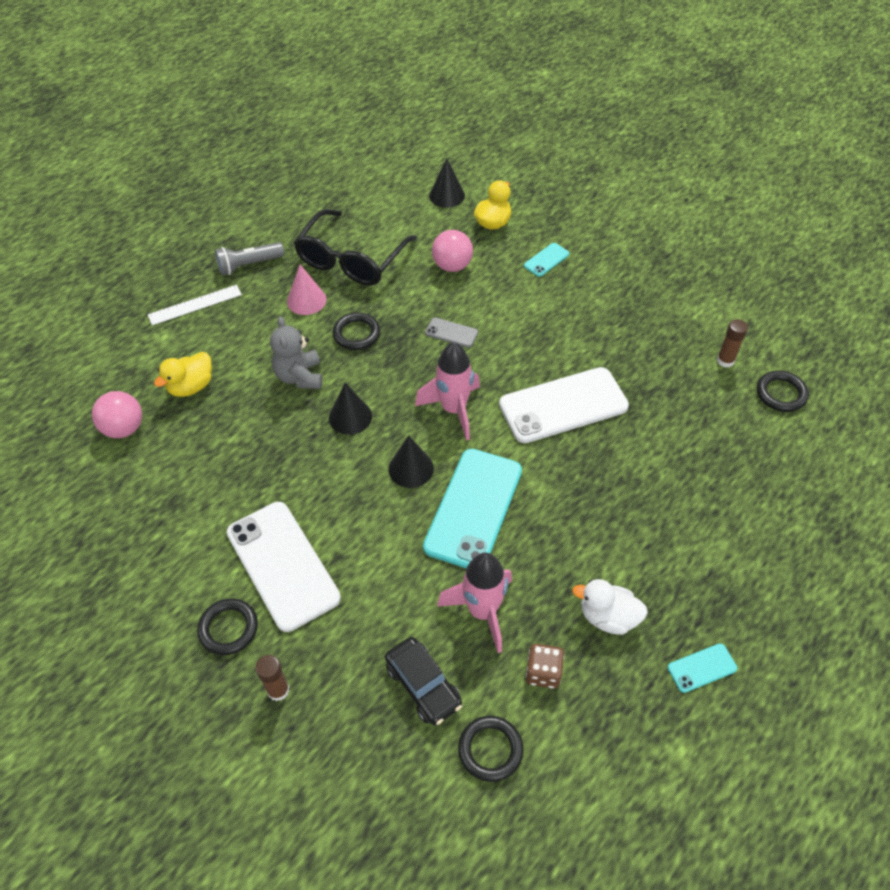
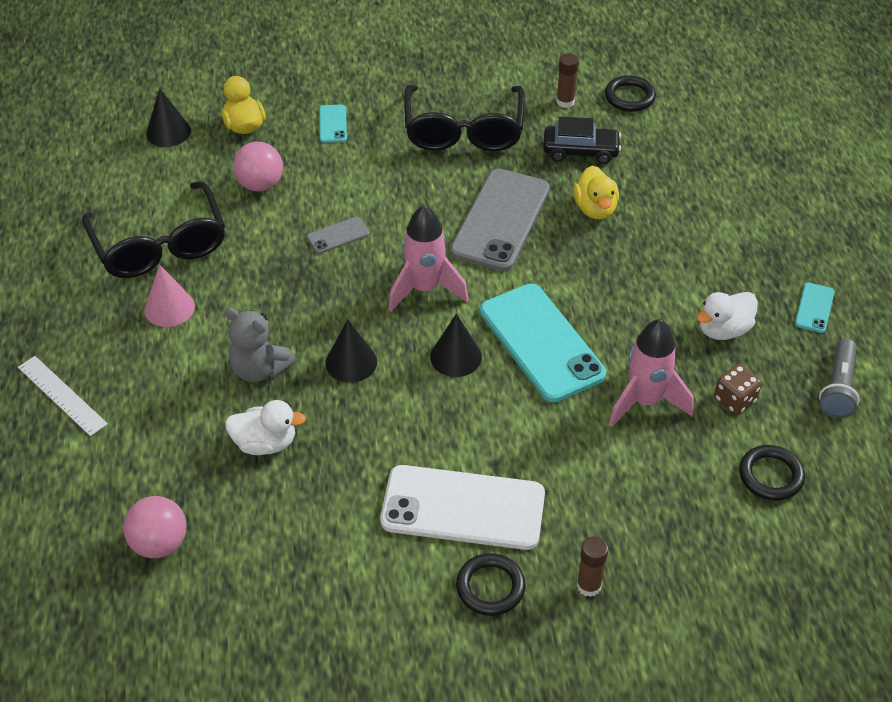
camera: 50 degrees left, 5 degrees down
white ruler [148,285,242,325] -> white ruler turned 60 degrees counterclockwise [18,356,108,436]
yellow duck [154,352,212,397] -> yellow duck moved to [573,166,619,219]
grey flashlight [215,242,284,275] -> grey flashlight moved to [819,338,859,418]
black ring [333,313,380,350] -> none
black car [385,637,462,726] -> black car moved to [543,117,621,164]
white phone [499,367,629,443] -> grey phone [450,169,550,271]
none -> white duck [225,400,306,455]
none -> black glasses [404,85,525,151]

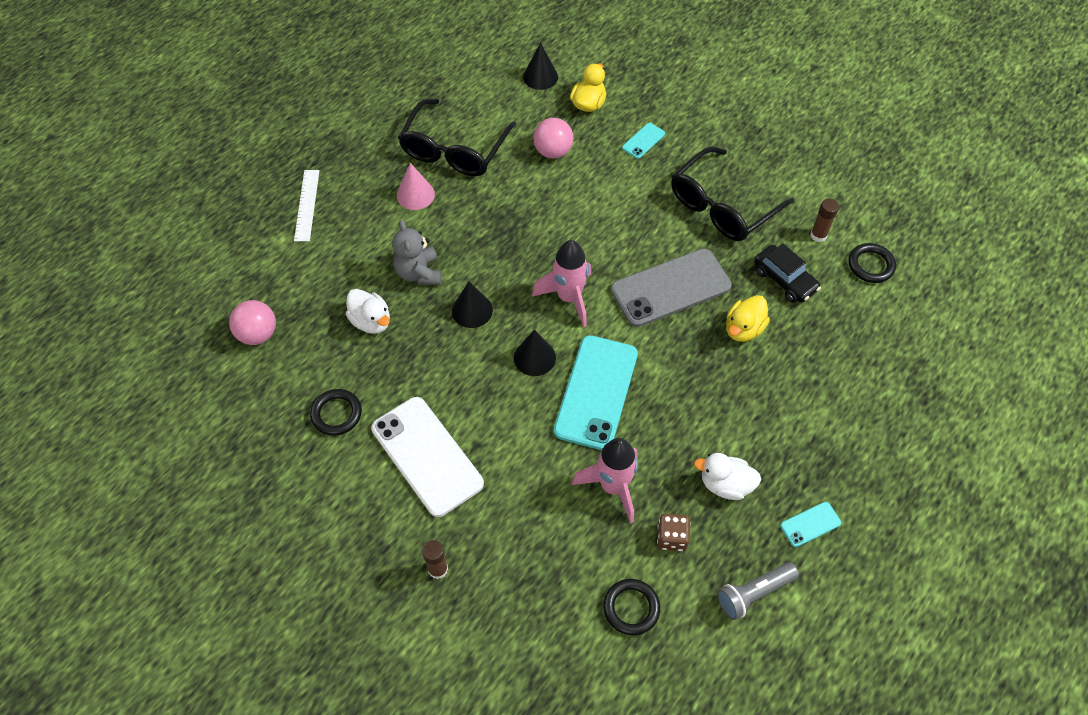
camera: 45 degrees right, 10 degrees up
grey phone [307,217,370,254] -> none
black ring [456,553,526,616] -> black ring moved to [310,389,362,436]

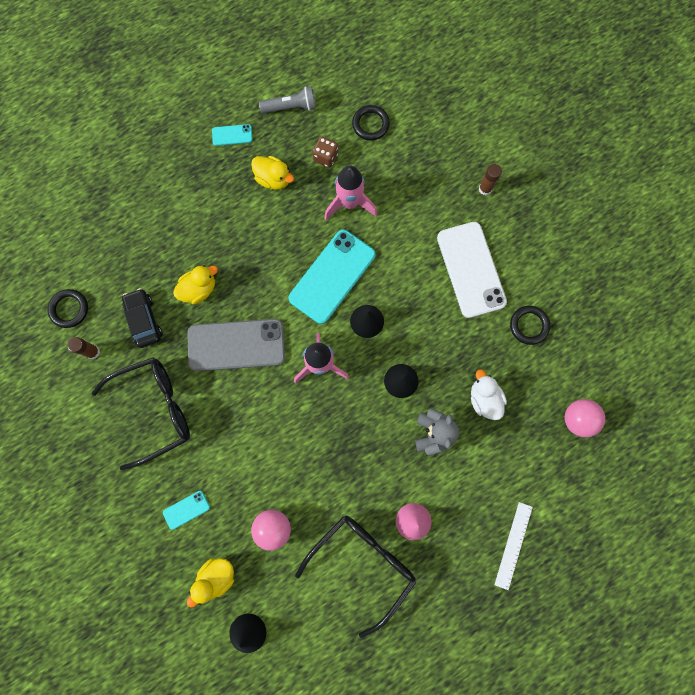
camera: 160 degrees left, 20 degrees up
white duck [694,453,761,500] -> yellow duck [251,156,294,190]

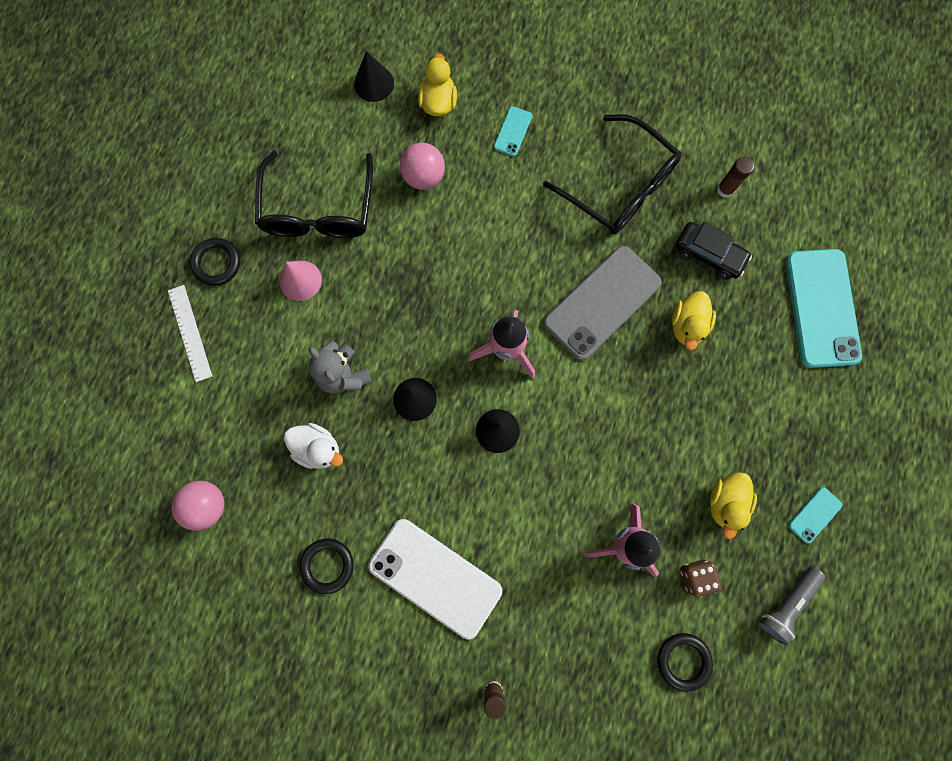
camera: 140 degrees right, 0 degrees up
black ring [48,289,88,328] -> black ring moved to [190,238,240,285]
black glasses [92,357,190,470] -> black glasses turned 75 degrees counterclockwise [543,114,681,234]
yellow duck [251,156,294,190] -> yellow duck turned 60 degrees counterclockwise [710,472,757,539]
turquoise phone [288,230,376,324] -> turquoise phone moved to [786,249,862,368]

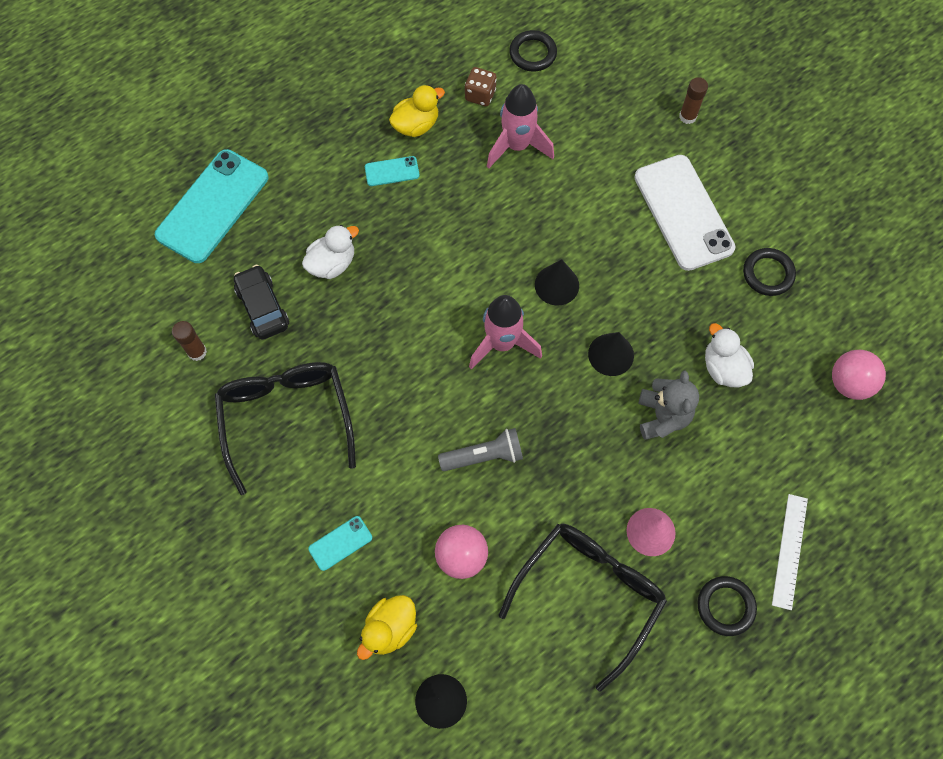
camera: 145 degrees left, 10 degrees down
grey phone [543,246,662,360] -> none
yellow duck [672,291,716,350] -> white duck [302,225,359,279]
grey flashlight [759,567,825,645] -> grey flashlight moved to [438,428,523,471]
turquoise phone [788,487,842,544] -> turquoise phone moved to [365,156,419,186]

